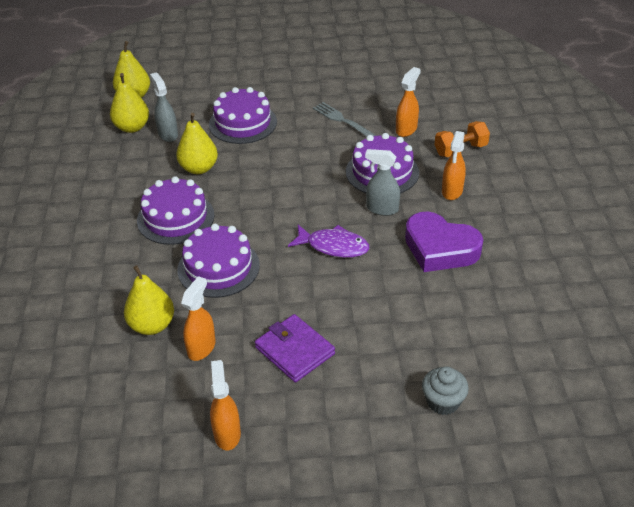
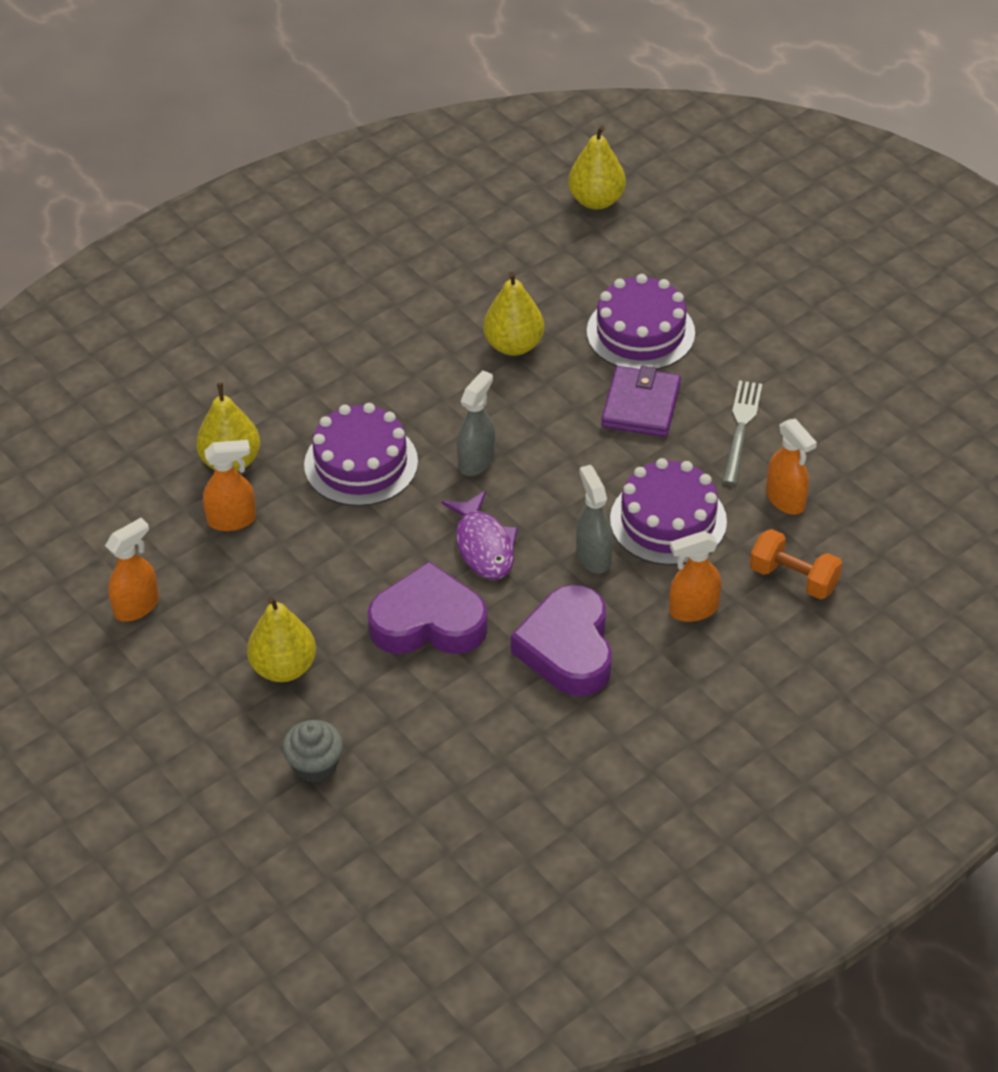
camera: 55 degrees right, 5 degrees up
yellow pear [110,73,149,133] -> yellow pear moved to [247,596,316,682]
purple cake [137,176,214,245] -> none
grey spray bottle [150,72,178,142] -> grey spray bottle moved to [457,370,495,476]
purple wallet [255,314,335,382] -> purple wallet moved to [601,365,681,437]
orange spray bottle [396,67,421,137] -> orange spray bottle turned 60 degrees clockwise [766,419,817,515]
none -> purple heart [368,561,488,654]

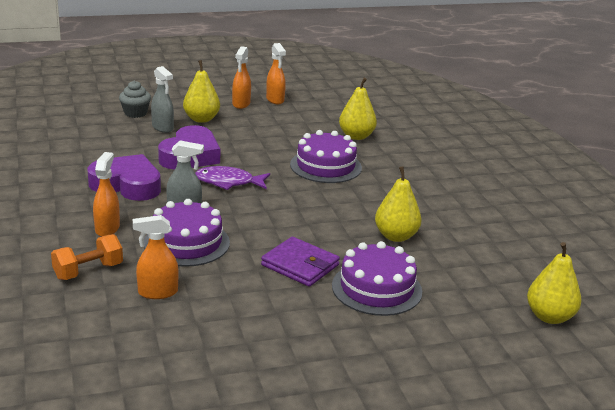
camera: 110 degrees right, 20 degrees down
orange spray bottle [203,440,256,531] -> orange spray bottle moved to [232,46,251,109]
grey spray bottle [457,370,495,476] -> grey spray bottle moved to [151,66,174,133]
grey fork [722,381,762,485] -> none

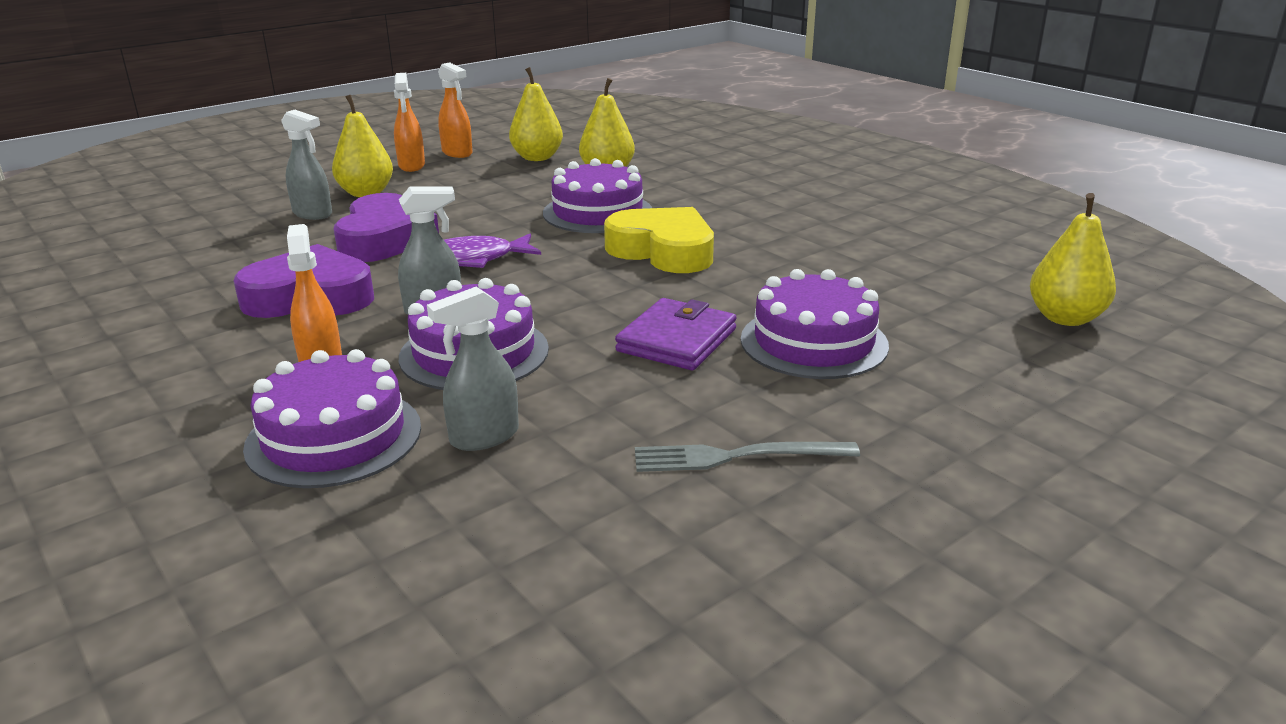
camera: 20 degrees left, 0 degrees up
orange dumbbell [51,234,123,280] -> purple cake [243,349,421,488]
grey cupcake [119,81,151,118] -> none
orange spray bottle [133,215,179,299] -> grey spray bottle [427,286,519,451]
purple wallet [261,237,340,287] -> purple wallet turned 75 degrees counterclockwise [615,298,737,370]
yellow pear [375,166,422,242] -> yellow pear moved to [509,67,563,161]
none -> yellow heart [604,207,714,273]
none -> grey fork [635,442,860,472]

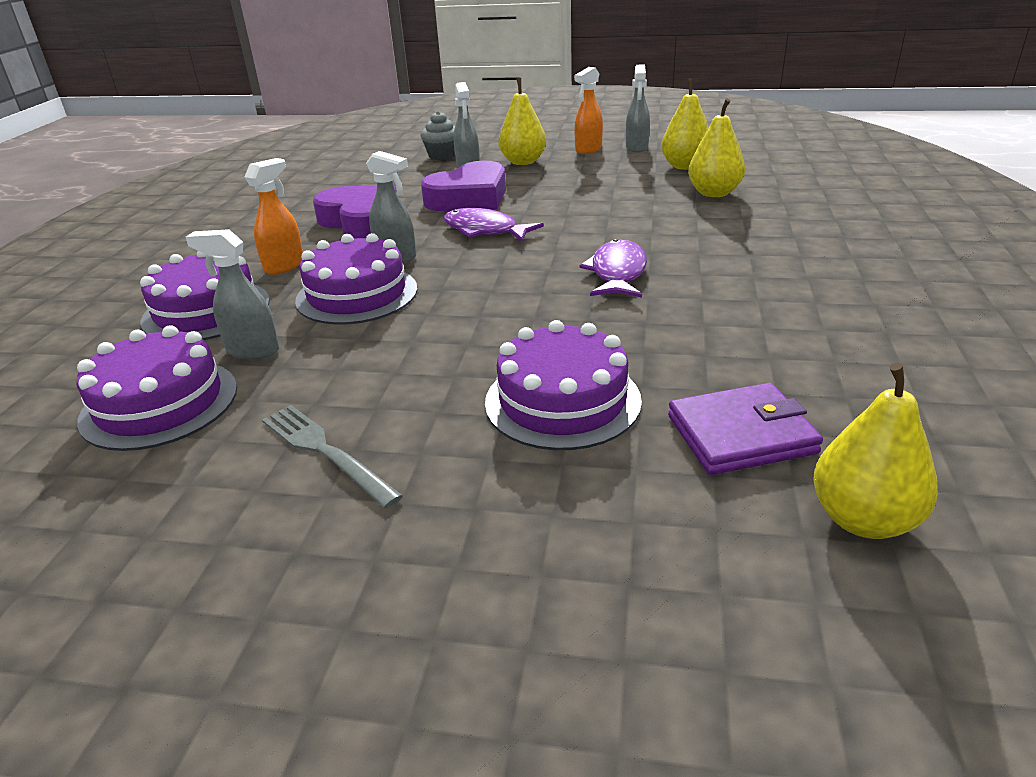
camera: 50 degrees right, 5 degrees up
orange spray bottle [438,62,472,158] -> grey spray bottle [626,64,650,153]
purple cake [543,158,652,233] -> purple cake moved to [77,325,237,451]
yellow heart [604,207,714,273] -> purple fish [579,239,647,298]
purple wallet [615,298,737,370] -> purple wallet moved to [668,383,823,475]
none -> grey cupcake [421,111,455,160]

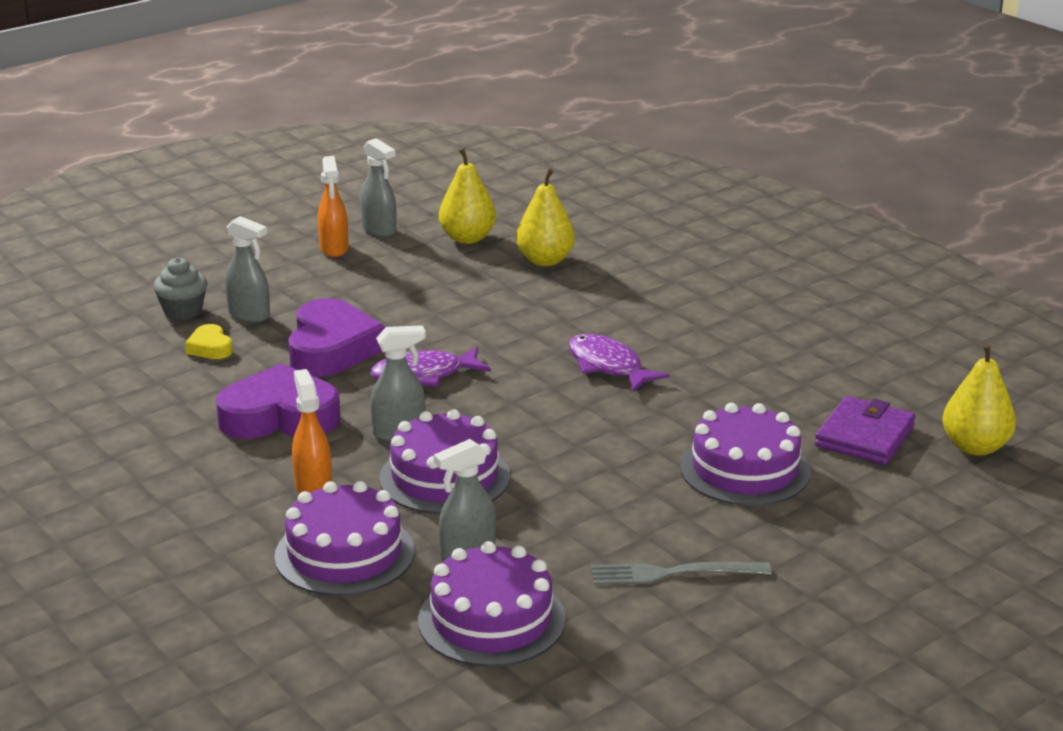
camera: 50 degrees left, 5 degrees down
yellow pear [498,78,546,165] -> none
none -> yellow heart [185,324,233,359]

